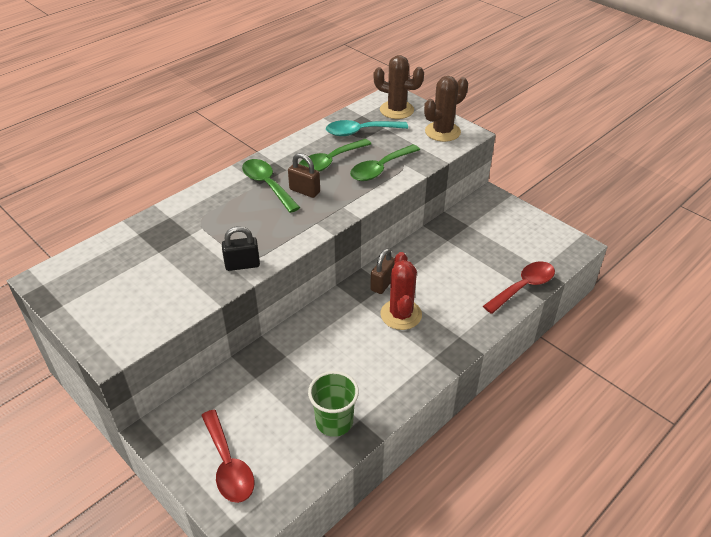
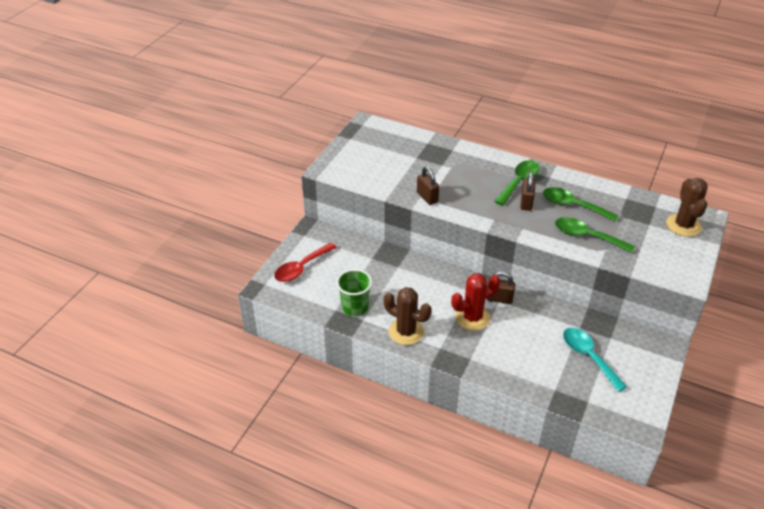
camera: 70 degrees right, 0 degrees up
black padlock [222,226,260,271] -> brown padlock [417,166,439,205]
turquoise spoon [326,120,408,136] -> turquoise spoon moved to [563,328,627,392]
brown cactus [424,76,468,142] -> brown cactus moved to [384,287,432,345]
red spoon [483,261,555,314] -> none

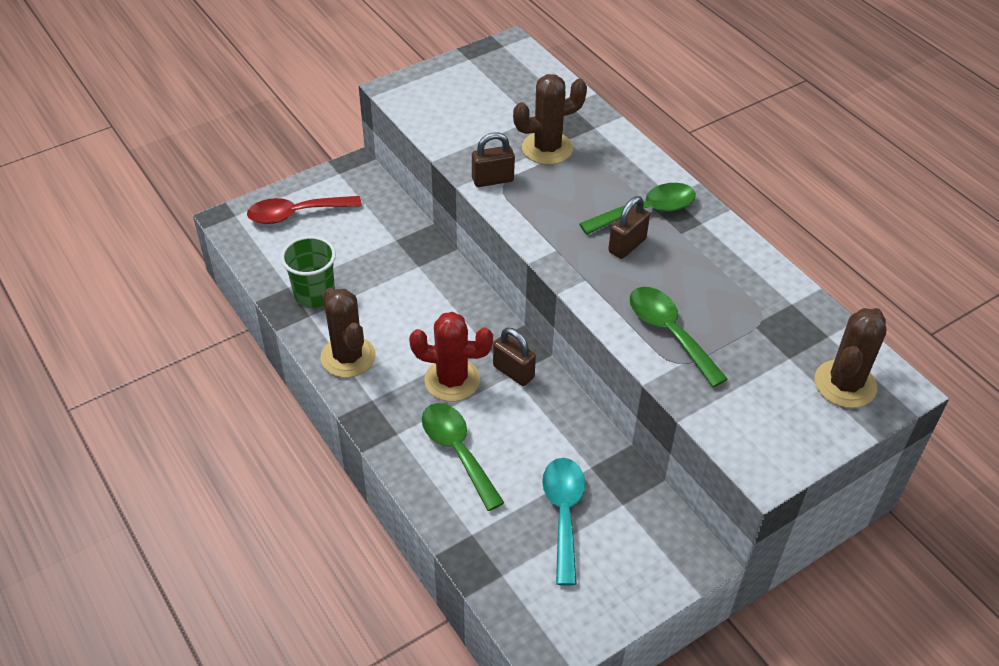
camera: 30 degrees right, 5 degrees up
brown padlock [417,166,439,205] -> brown padlock turned 75 degrees clockwise [472,132,515,187]
green spoon [543,187,619,222] -> green spoon moved to [422,403,504,511]
none -> brown cactus [513,74,587,165]

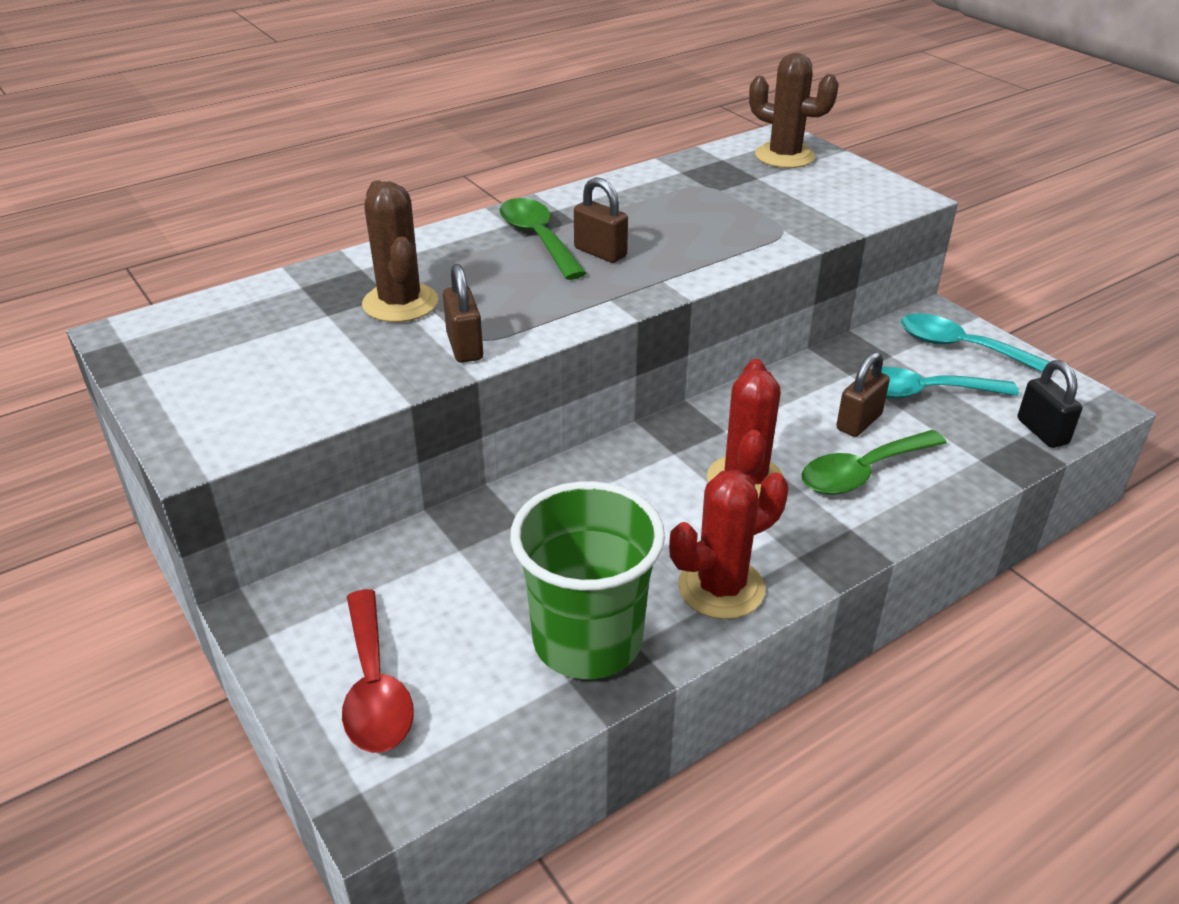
camera: 90 degrees left, 10 degrees down
green cup [281,236,336,308] -> green cup [510,481,665,679], size x1.53
brown cactus [321,288,375,378] -> red cactus [669,470,788,619]
brown padlock [493,328,536,386] -> brown padlock moved to [836,352,890,437]
green spoon [630,287,728,387] -> none
none -> turquoise spoon [901,314,1050,372]
none -> black padlock [1018,360,1082,448]

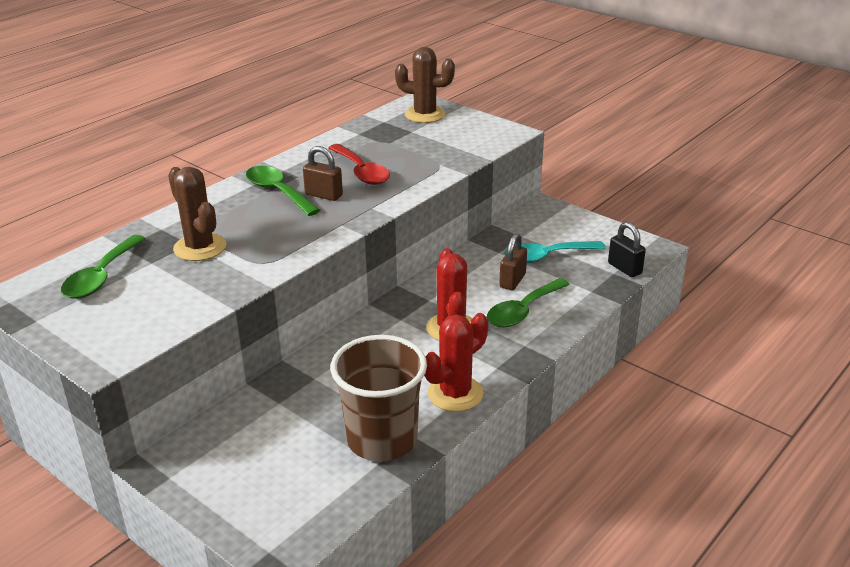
camera: 15 degrees left, 5 degrees down
red spoon [342,589,414,753] -> red spoon moved to [328,144,390,185]
brown padlock [443,264,483,363] -> none
green cup [510,481,665,679] -> brown cup [331,335,427,461]
turquoise spoon [901,314,1050,372] -> none
none -> green spoon [61,235,146,299]

